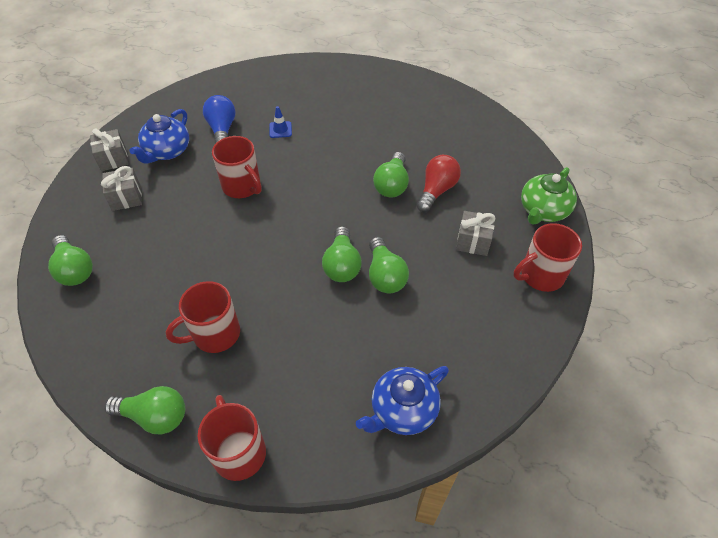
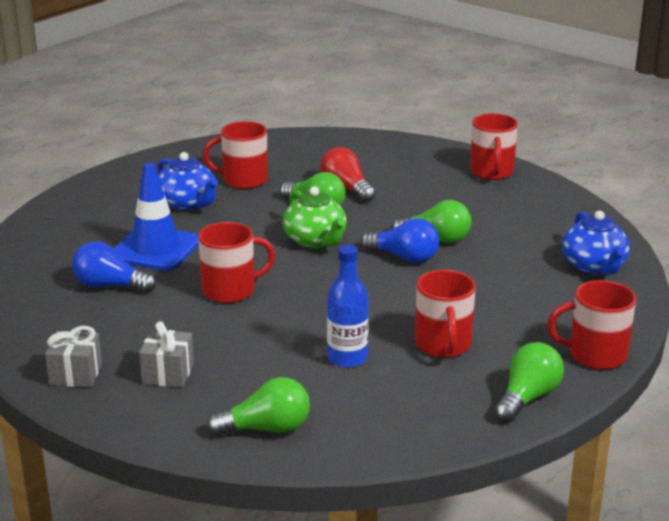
camera: 65 degrees left, 25 degrees down
blue teapot [129,109,189,164] -> blue teapot moved to [157,152,218,211]
blue traffic cone [269,106,292,138] -> blue traffic cone [114,163,199,271], size x2.39
green light bulb [322,226,362,282] -> blue light bulb [360,218,439,263]
grey gift [456,211,496,256] -> none
green teapot [521,167,577,224] -> green teapot moved to [282,187,347,248]
none -> red mug [203,121,268,189]
none -> blue bottle [327,245,369,368]

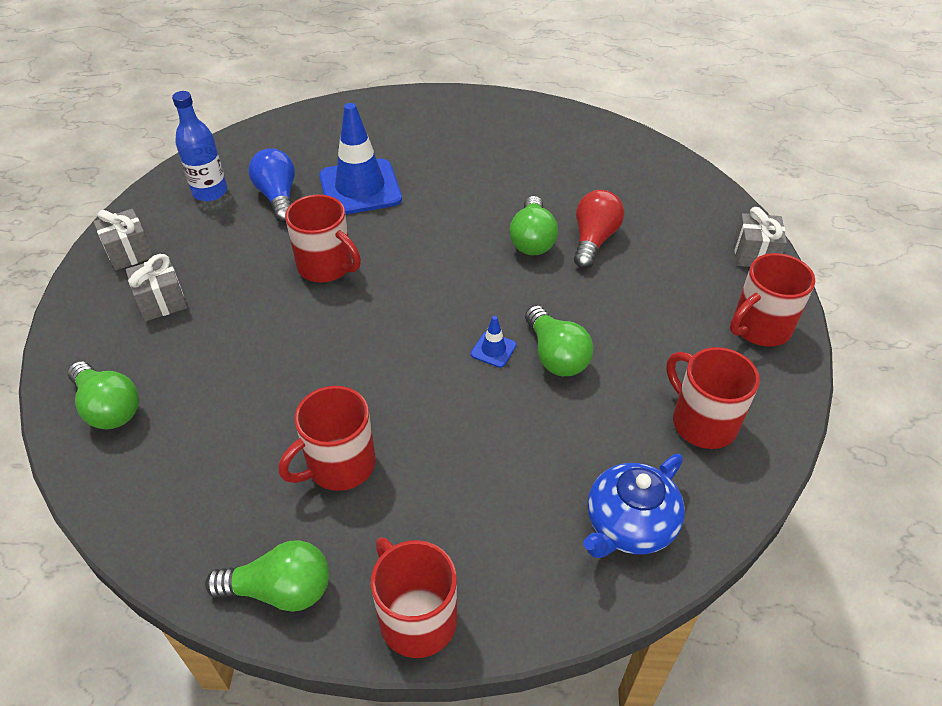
camera: 55 degrees right, 20 degrees up
blue teapot [157,152,218,211] -> none
red mug [203,121,268,189] -> red mug moved to [666,347,760,449]
green teapot [282,187,347,248] -> none
blue bottle [327,245,369,368] -> blue bottle moved to [172,91,227,201]
blue light bulb [360,218,439,263] -> blue traffic cone [471,316,517,368]
none -> grey gift [734,207,787,267]

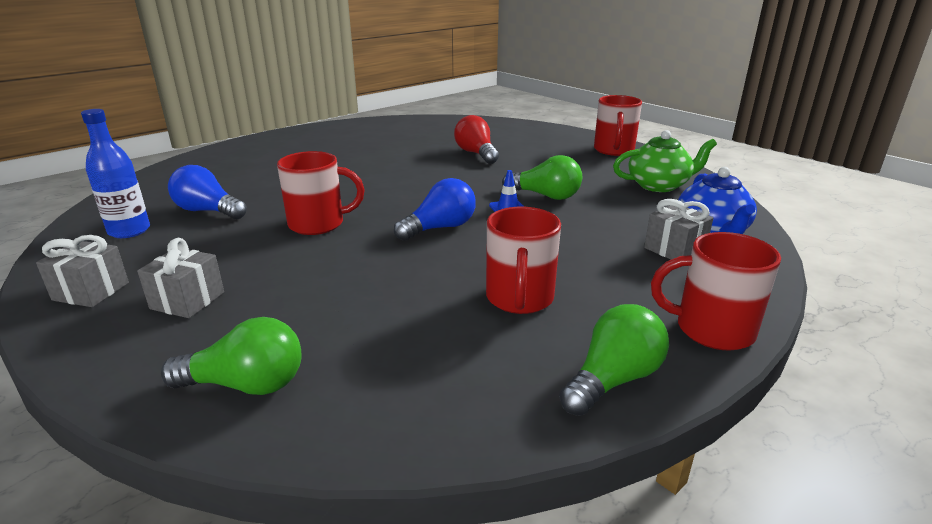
camera: 45 degrees left, 20 degrees down
blue traffic cone [319,103,402,215] -> none
green light bulb [510,196,558,255] -> none
red mug [666,347,760,449] -> green teapot [613,130,717,192]
grey gift [734,207,787,267] -> grey gift moved to [644,199,713,260]
none -> blue light bulb [394,178,476,241]

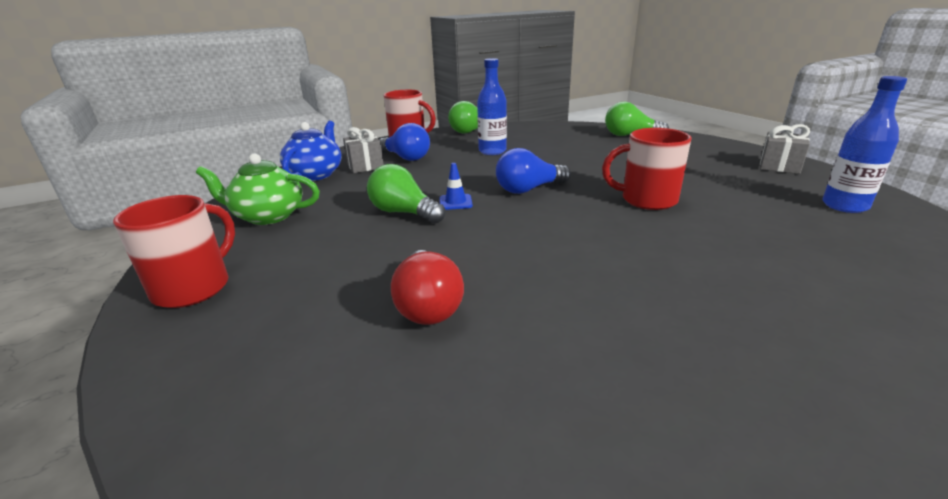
camera: 165 degrees left, 0 degrees up
grey gift [137,238,224,318] -> none
blue light bulb [168,165,247,219] -> blue light bulb moved to [379,123,430,161]
red mug [486,207,561,314] -> blue bottle [477,58,507,155]

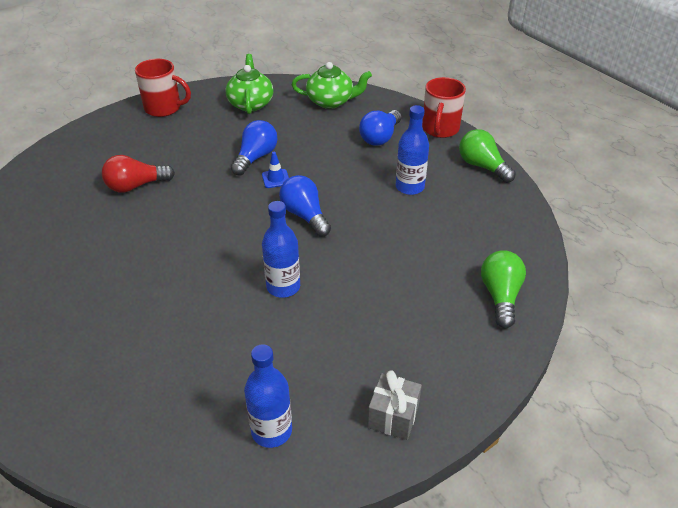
camera: 80 degrees right, 15 degrees up
blue teapot [280,121,342,181] -> green teapot [292,62,372,109]
grey gift [343,127,384,173] -> none
green light bulb [367,164,445,224] -> blue light bulb [231,120,278,176]
red mug [602,128,692,210] -> blue bottle [262,201,300,298]

